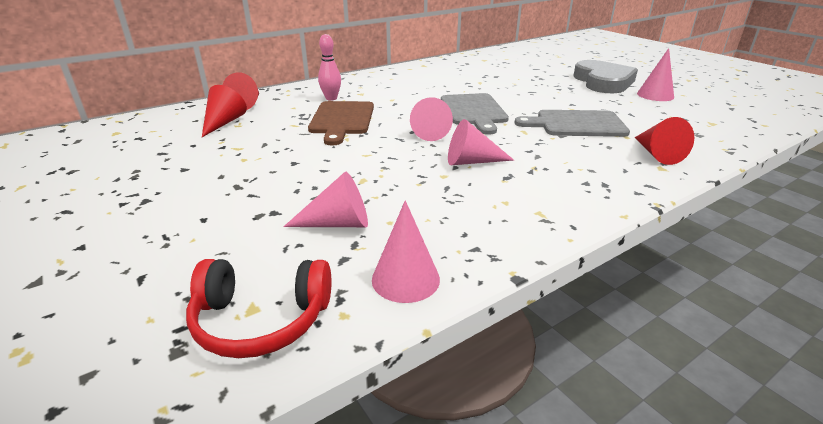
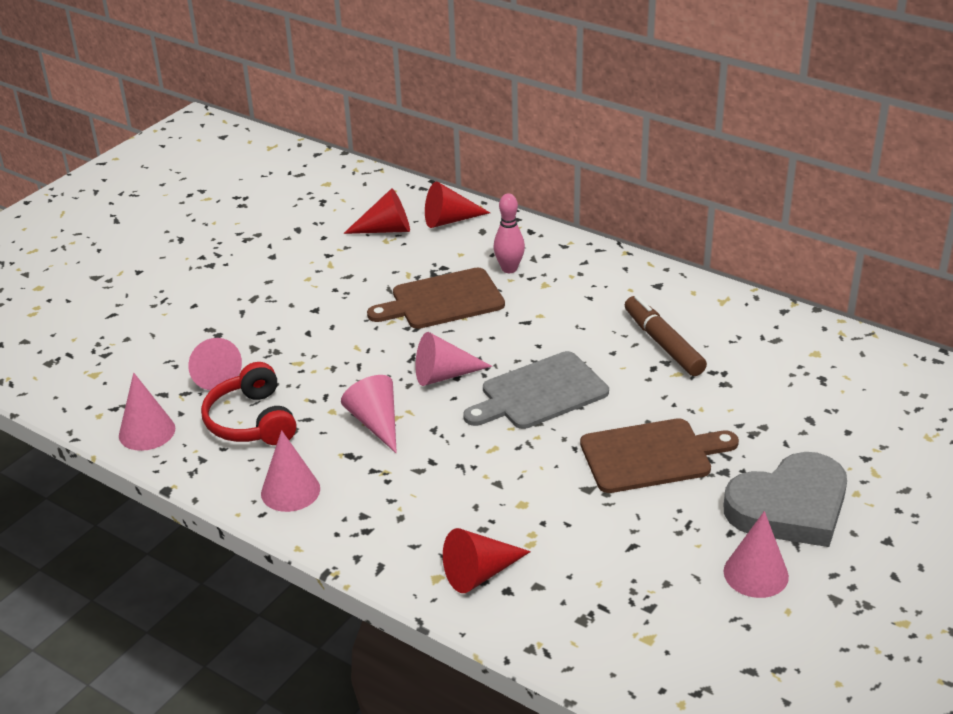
camera: 70 degrees right, 5 degrees up
red headphones [186,259,331,358] -> red headphones moved to [201,362,296,445]
grey cutting board [514,110,630,137] -> none
none -> pink cone [261,430,320,512]
none -> brown cutting board [580,418,739,493]
none -> brown marker [625,295,707,376]

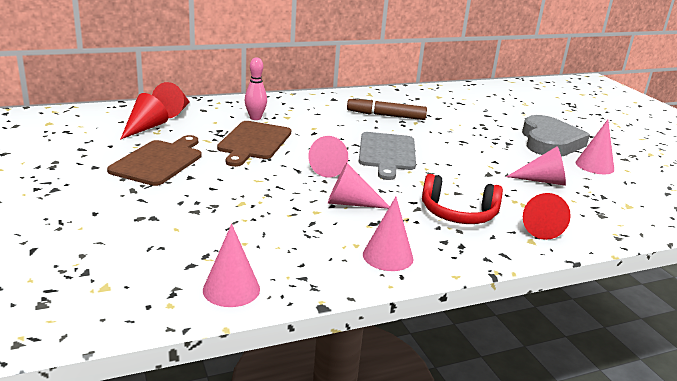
camera: 60 degrees left, 10 degrees down
pink cone [188,338,242,390] -> pink cone moved to [506,146,566,186]
red headphones [201,362,296,445] -> red headphones moved to [422,174,503,224]
brown cutting board [580,418,739,493] -> brown cutting board moved to [107,135,202,186]

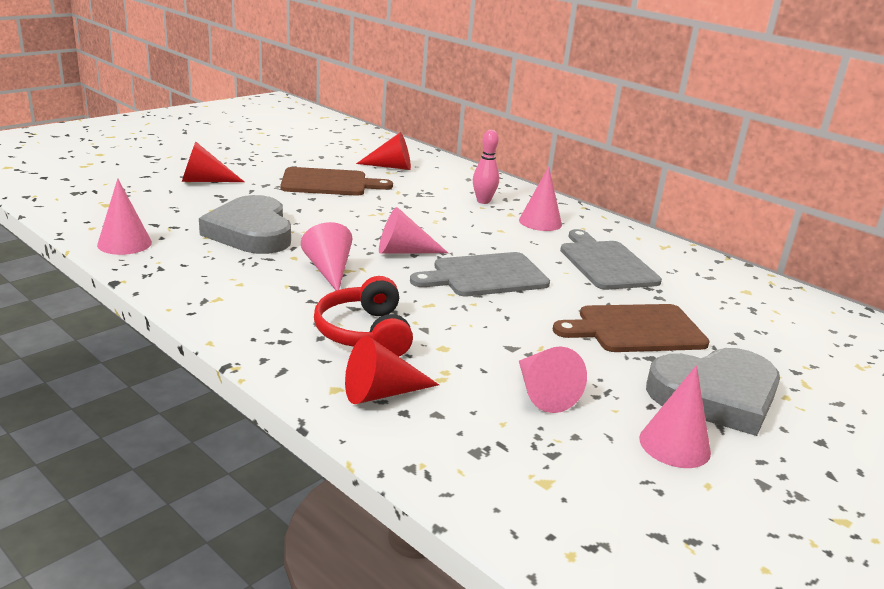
camera: 65 degrees right, 0 degrees up
red cone [152,82,190,118] -> red cone moved to [182,142,244,182]
brown cutting board [217,121,291,167] -> brown cutting board moved to [553,304,710,352]
brown marker [347,96,427,120] -> grey cutting board [560,229,662,290]
pink cone [363,197,413,271] -> pink cone moved to [519,167,562,231]
none -> grey heart [199,195,291,254]

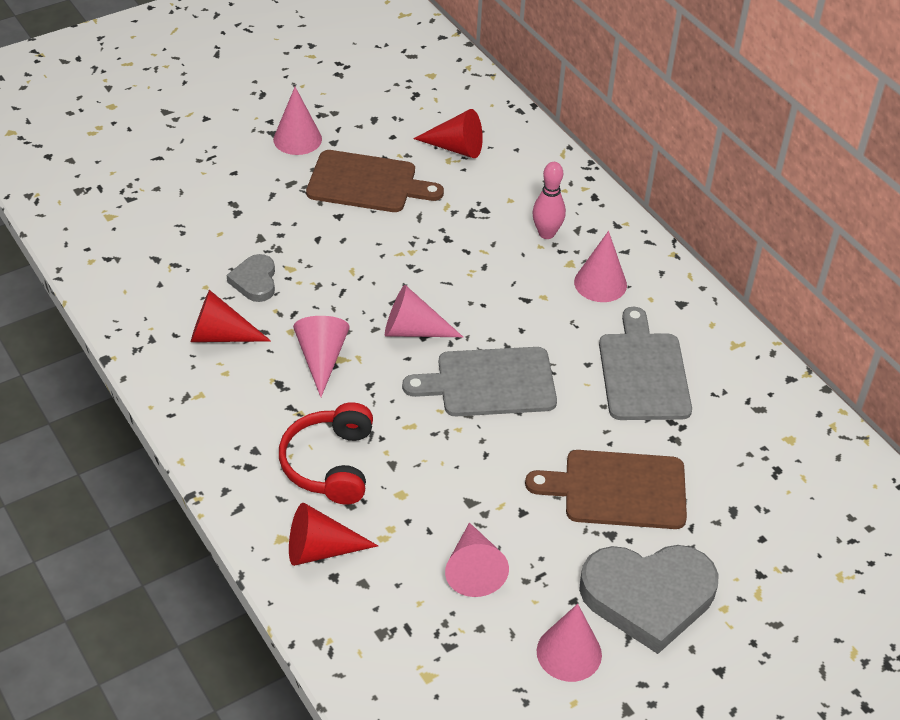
camera: 15 degrees right, 20 degrees up
pink cone [97,178,152,255] -> pink cone moved to [273,87,322,155]
red cone [182,142,244,182] -> red cone moved to [191,290,271,342]
grey heart [199,195,291,254] -> grey heart [226,254,275,302], size x0.50

